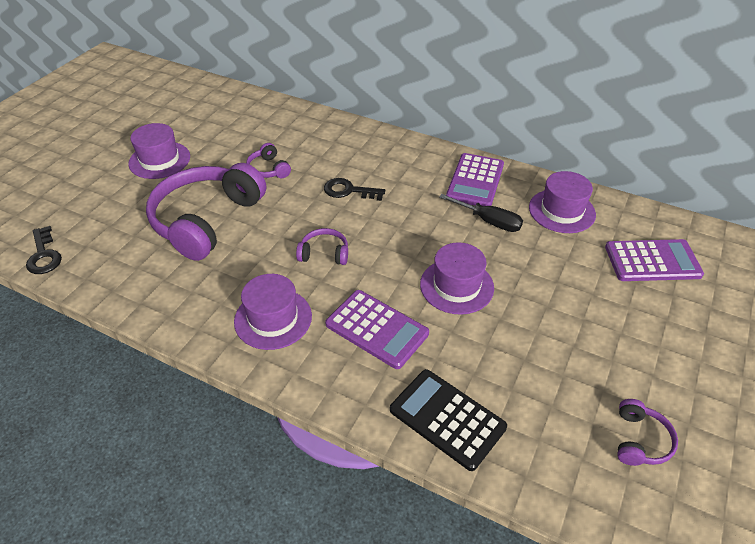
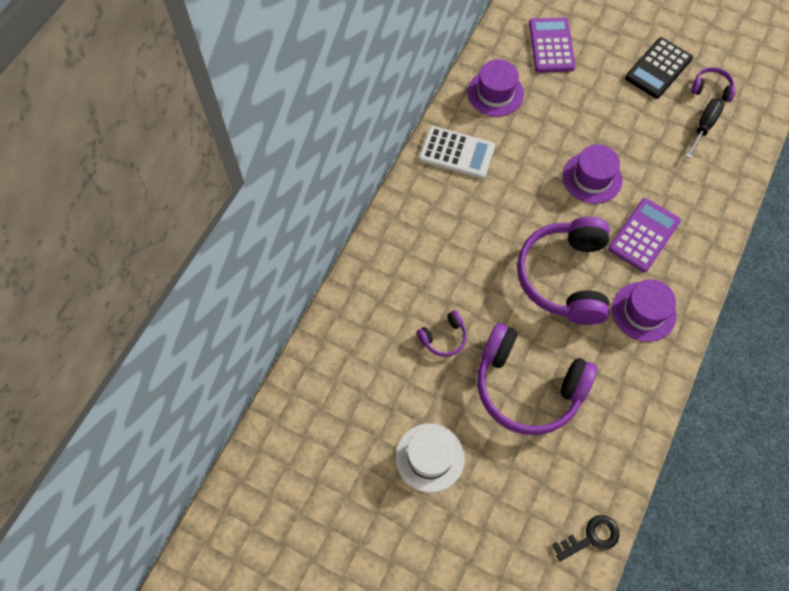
camera: 90 degrees left, 20 degrees up
purple hat [128,123,190,179] -> white hat [395,423,465,493]
purple headphones [296,228,348,265] -> purple headphones [517,217,610,325], size x2.32
black key [324,178,385,201] -> none
black calculator [390,369,507,471] -> black calculator moved to [625,37,693,99]
black screwdriver [439,194,523,232] -> black screwdriver moved to [686,99,724,158]
purple calculator [446,153,504,206] -> white calculator [419,126,495,179]

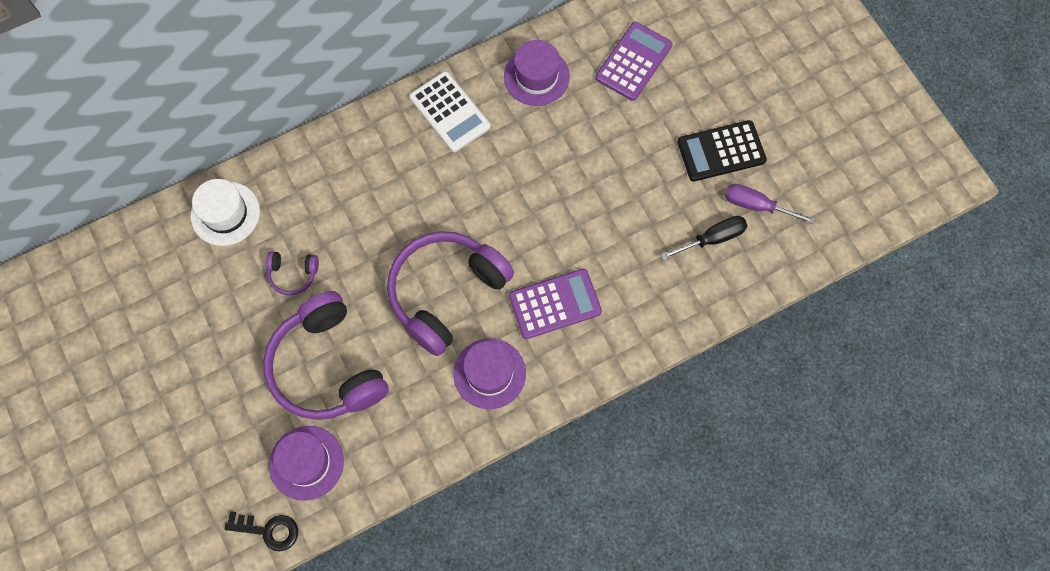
camera: 35 degrees right, 5 degrees up
white hat [395,423,465,493] -> white hat moved to [191,179,260,246]
purple hat [563,144,622,204] -> purple hat moved to [269,426,344,501]
purple headphones [691,67,736,102] -> purple screwdriver [725,184,815,224]

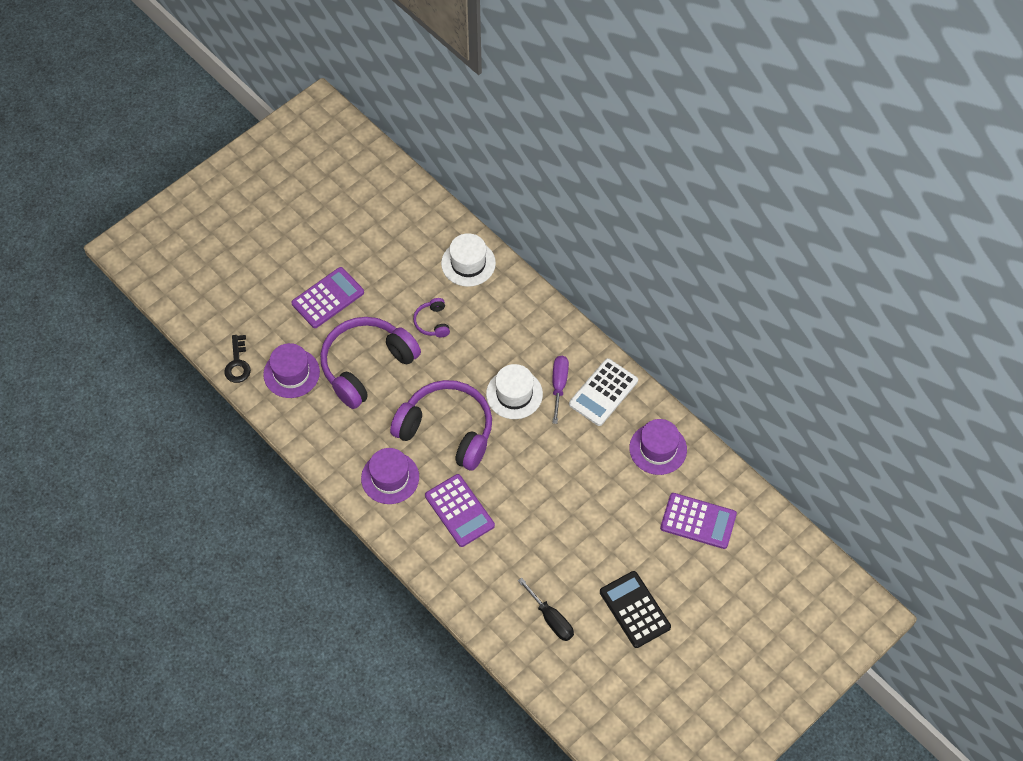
camera: 75 degrees right, 10 degrees down
purple screwdriver [725,184,815,224] -> purple screwdriver moved to [552,356,569,424]
none -> purple calculator [292,267,364,328]
none -> white hat [486,364,543,419]

